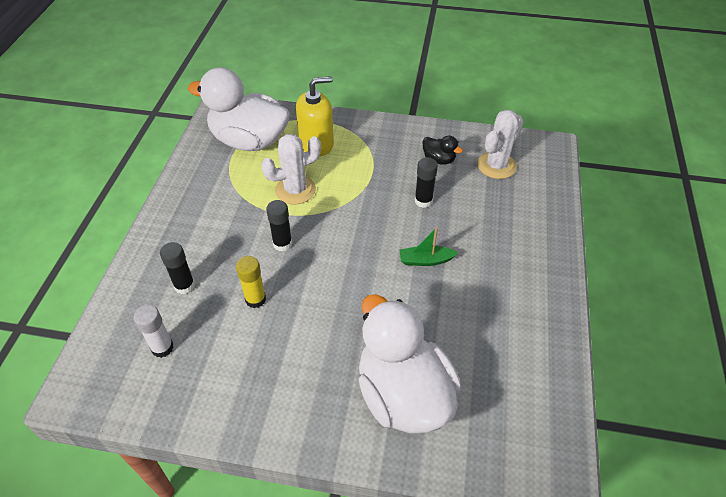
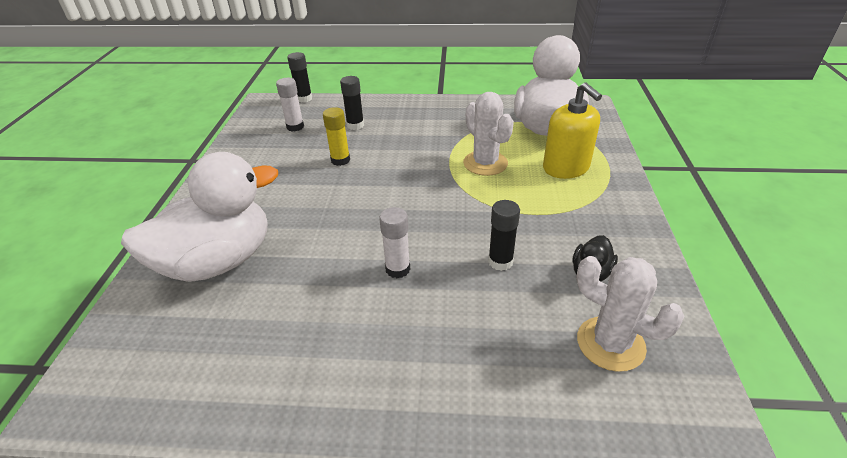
camera: 85 degrees right, 10 degrees down
black glue stick [266,200,292,252] -> black glue stick moved to [287,52,312,103]
green boat [399,227,459,266] -> white glue stick [379,207,410,278]

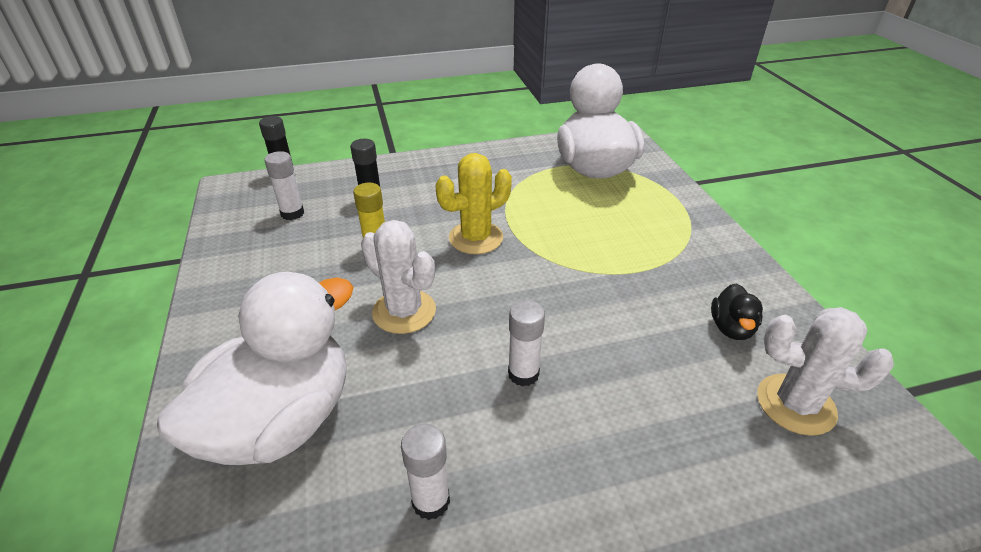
camera: 20 degrees left, 0 degrees up
white cactus [463,92,514,176] -> white cactus moved to [361,220,436,334]
black glue stick [488,200,520,271] -> none
yellow soap dispenser [543,82,602,179] -> none
none -> white glue stick [401,424,450,520]
none -> yellow cactus [435,153,512,254]

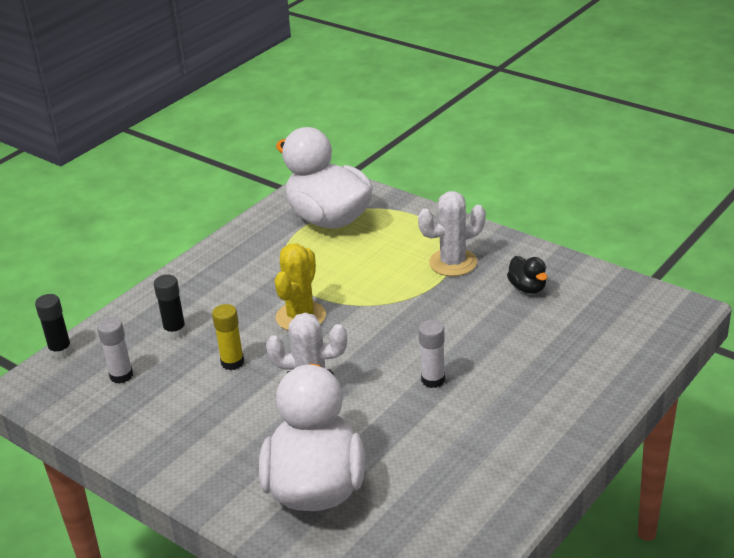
camera: 35 degrees left, 5 degrees down
white glue stick [401,424,450,520] -> none
white cactus [757,307,894,436] -> white cactus moved to [418,191,486,276]

